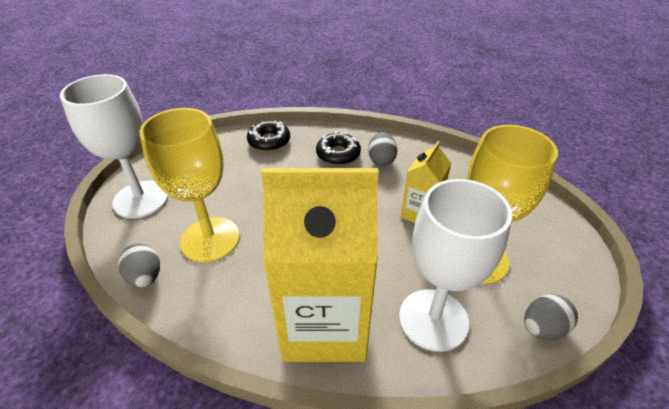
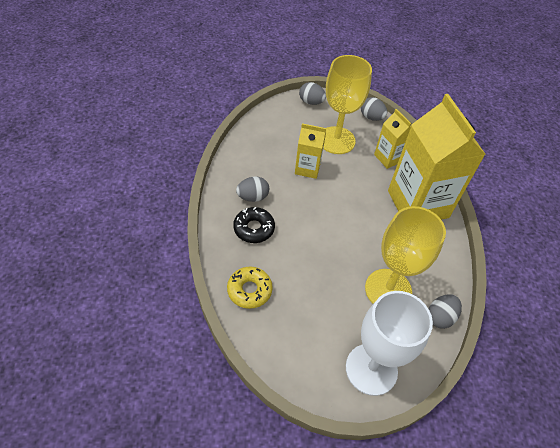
camera: 110 degrees left, 10 degrees up
black donut [247,121,290,151] -> yellow donut [227,267,273,309]
white goblet [399,179,512,352] -> yellow carton [374,109,411,169]
none -> grey egg [299,82,326,105]

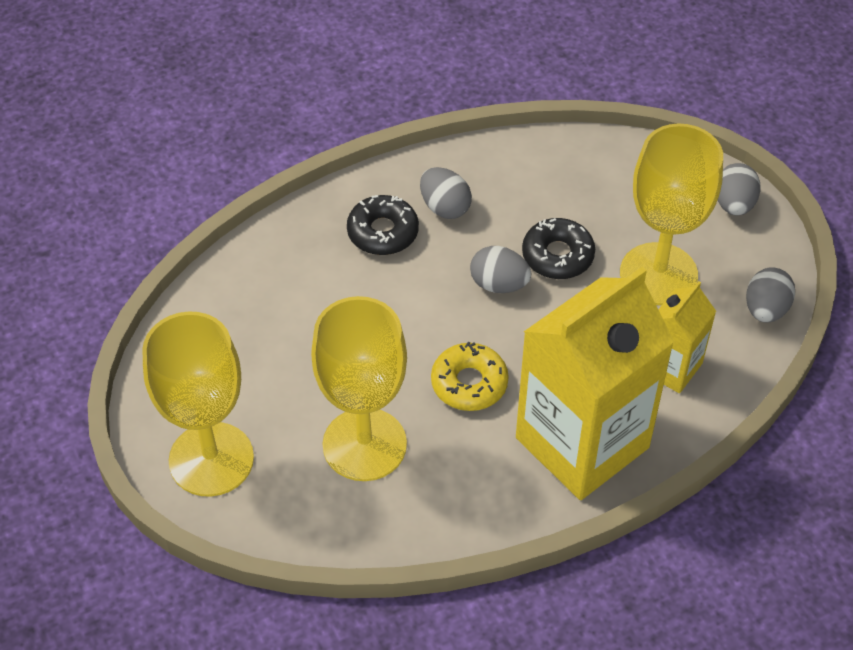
camera: 70 degrees right, 0 degrees up
yellow donut [227,267,273,309] -> yellow donut moved to [431,342,509,411]
yellow carton [295,123,326,179] -> black donut [522,218,595,279]
white goblet [346,291,433,396] -> yellow goblet [142,311,254,497]
grey egg [428,294,462,329] -> grey egg moved to [470,246,531,293]

